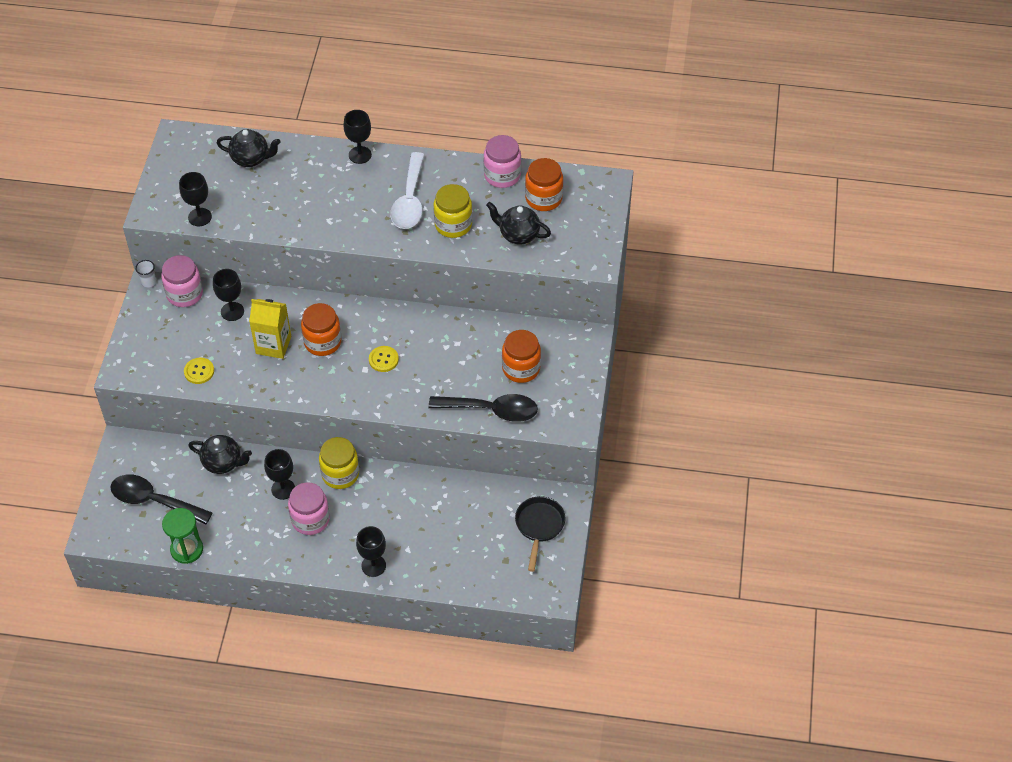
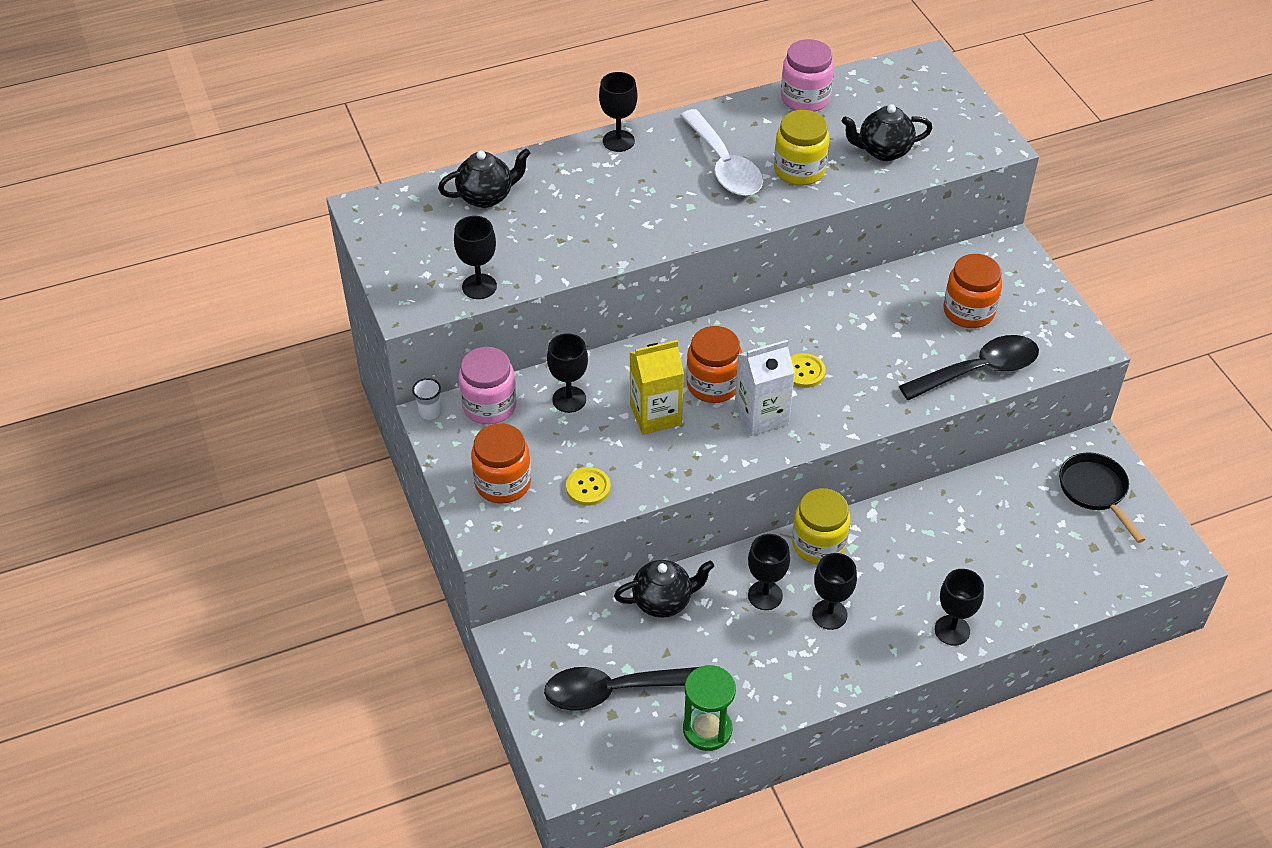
camera: 30 degrees left, 5 degrees down
pink jar [288,482,330,535] -> black goblet [812,553,857,630]
orange jar [525,158,563,211] -> orange jar moved to [471,423,531,503]
none -> white carton [735,340,795,436]

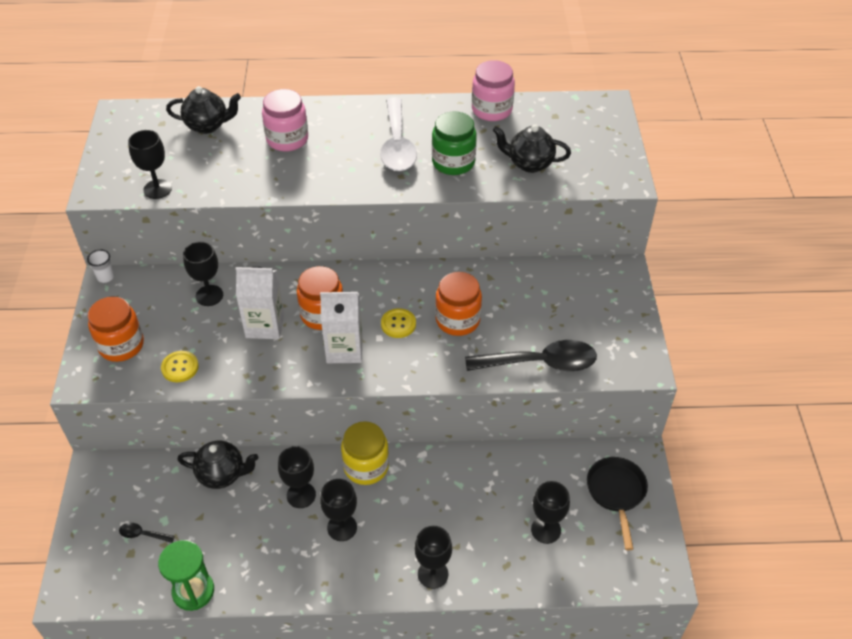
camera: 20 degrees right, 0 degrees up
pink jar [459,347,517,424] -> pink jar moved to [262,89,308,152]
black spoon [544,667,699,711] -> black spoon [119,523,175,543], size x0.42
black goblet [599,72,637,152] -> black goblet moved to [531,481,570,544]
yellow carton [629,340,684,435] -> white carton [236,267,284,339]
yellow jar [774,110,829,186] -> green jar [432,112,477,175]
orange jar [943,254,1002,328] -> orange jar moved to [435,272,482,336]

